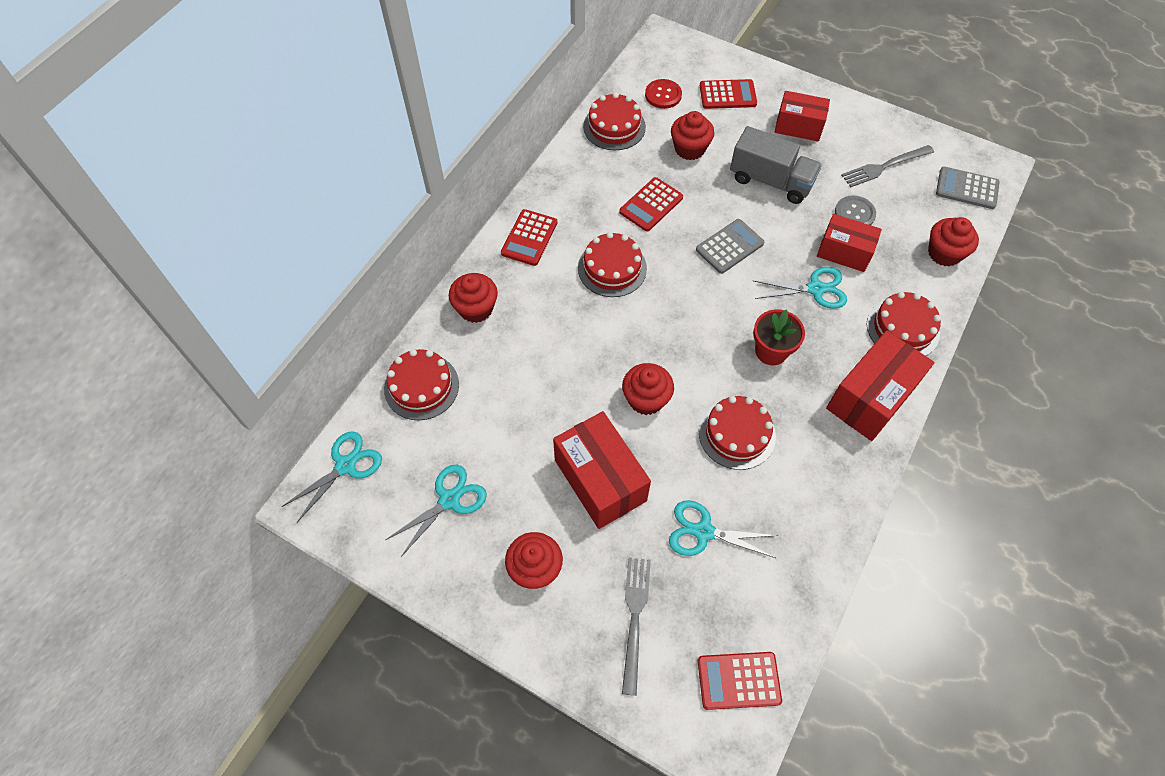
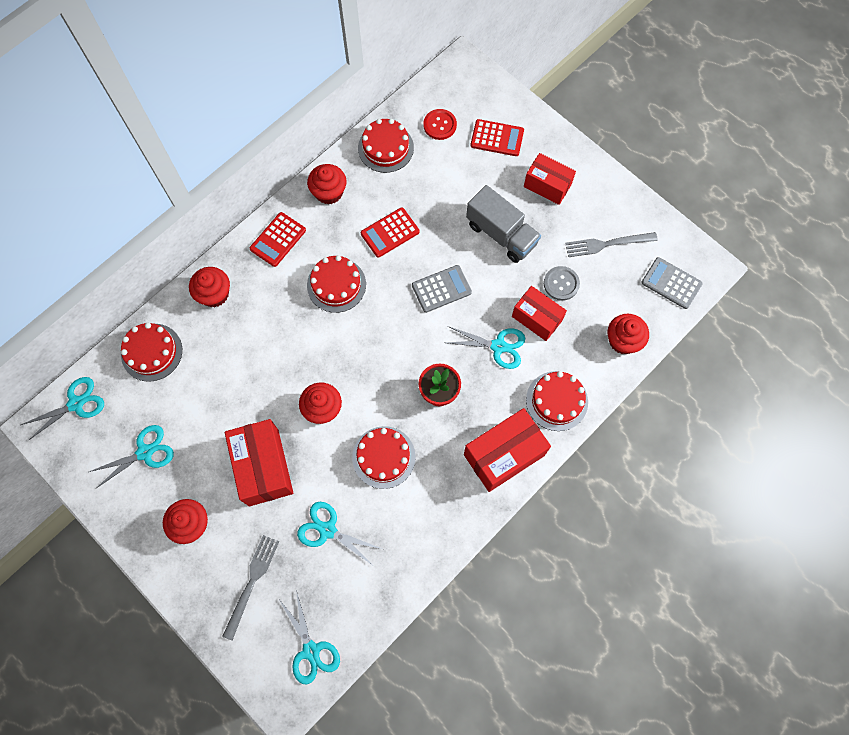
camera: 15 degrees right, 10 degrees up
red cupcake [671,111,714,160] -> red cupcake moved to [307,164,346,205]
red calculator [698,652,782,710] -> turquoise scissors [278,590,340,684]

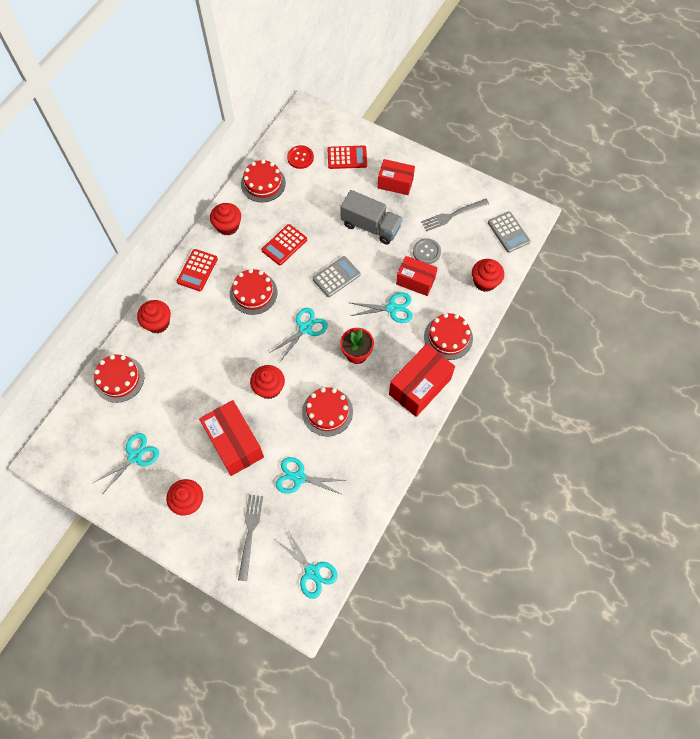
camera: 15 degrees left, 5 degrees down
turquoise scissors [21,377,104,441] -> turquoise scissors moved to [270,308,328,362]
grey calculator [641,257,703,309] -> grey calculator turned 135 degrees counterclockwise [488,211,530,253]

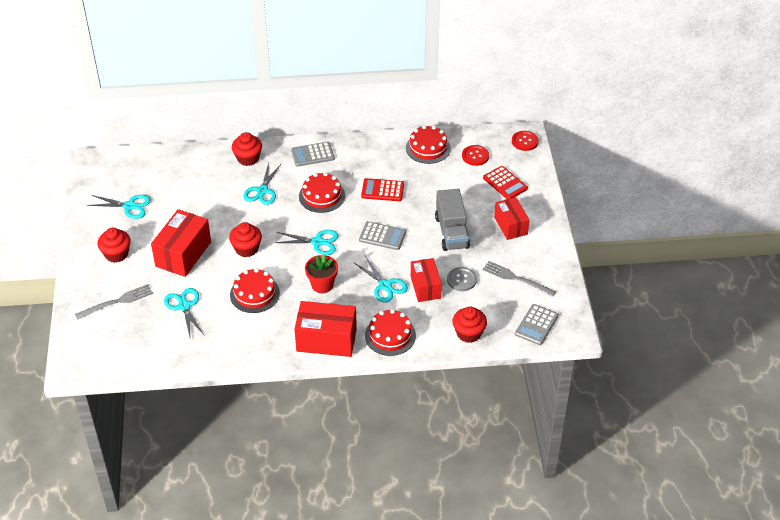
camera: 55 degrees right, 20 degrees down
red cake [94,355,144,403] -> none
red calculator [177,249,218,291] -> grey calculator [291,142,335,167]
red cupcake [210,203,241,235] -> none
turquoise scissors [276,531,338,599] -> turquoise scissors moved to [243,163,282,205]
none -> red button [512,131,539,151]

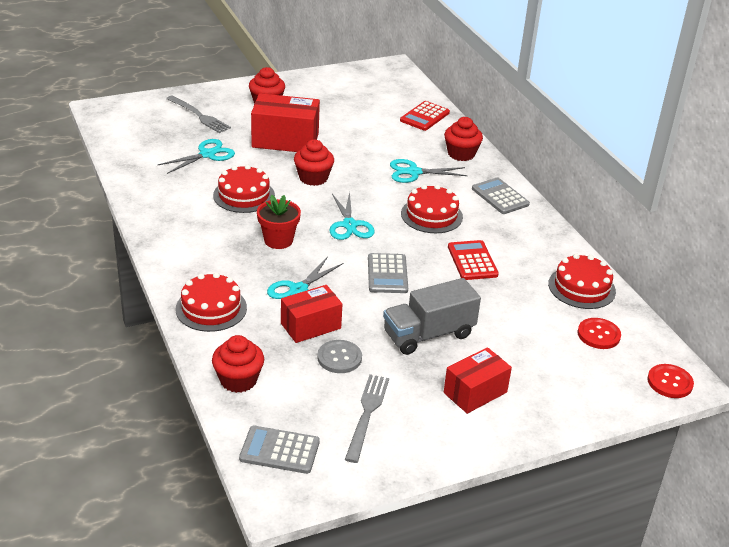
camera: 70 degrees right, 10 degrees down
turquoise scissors [87,195,151,219] -> none
red box [295,301,357,357] -> none
red calculator [483,166,528,199] -> red calculator moved to [400,101,450,131]

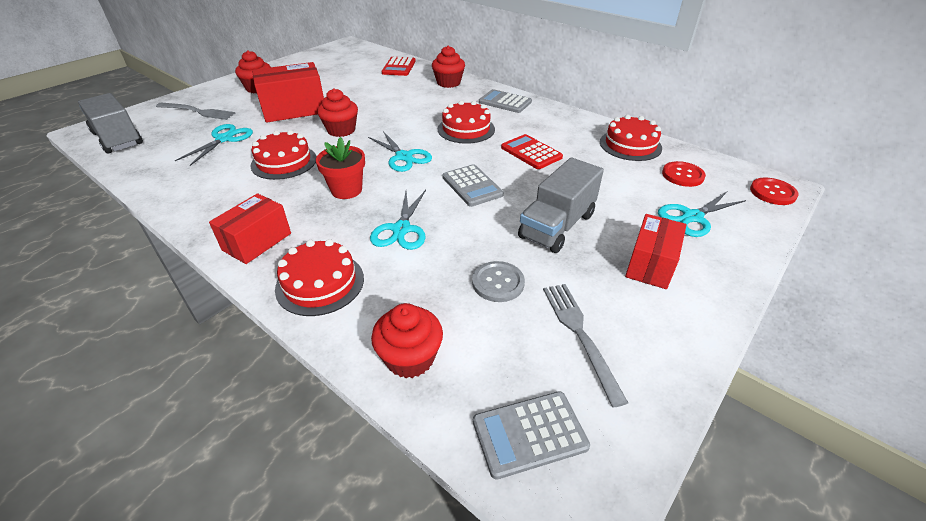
camera: 25 degrees left, 5 degrees up
red box [281,285,342,343] -> red box moved to [209,193,291,264]
turquoise scissors [390,159,468,183] -> turquoise scissors moved to [658,192,746,237]
none -> grey truck [78,93,143,154]

